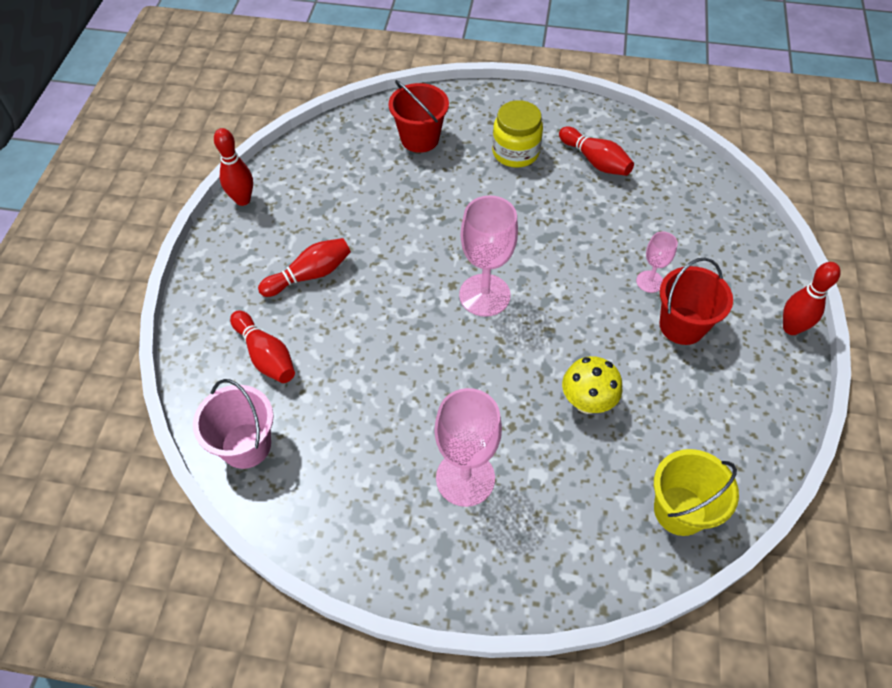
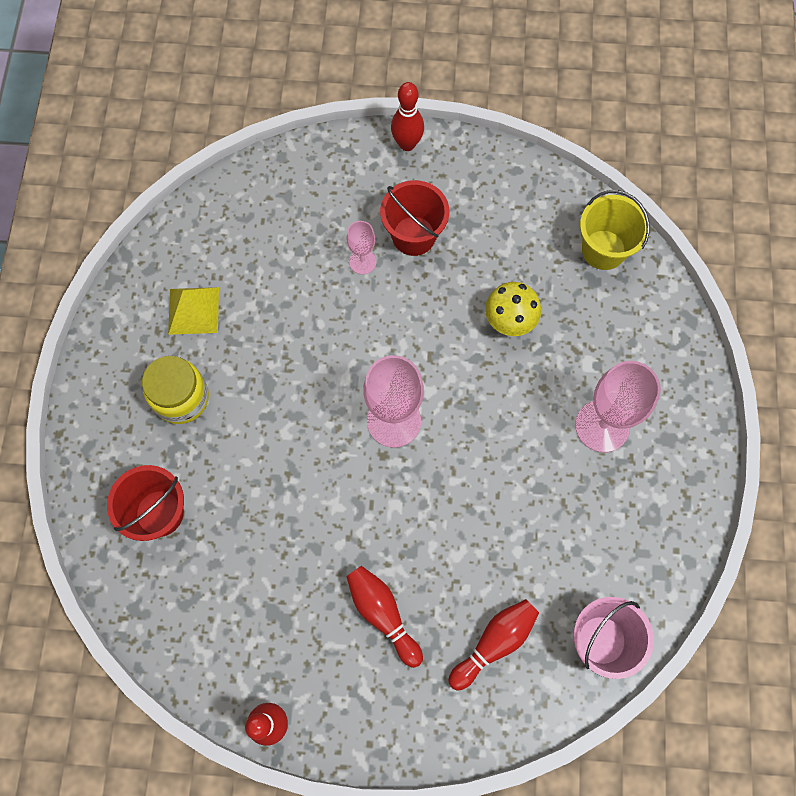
camera: 95 degrees left, 15 degrees up
red bowling pin [559,126,634,176] -> yellow pyramid [168,287,219,335]

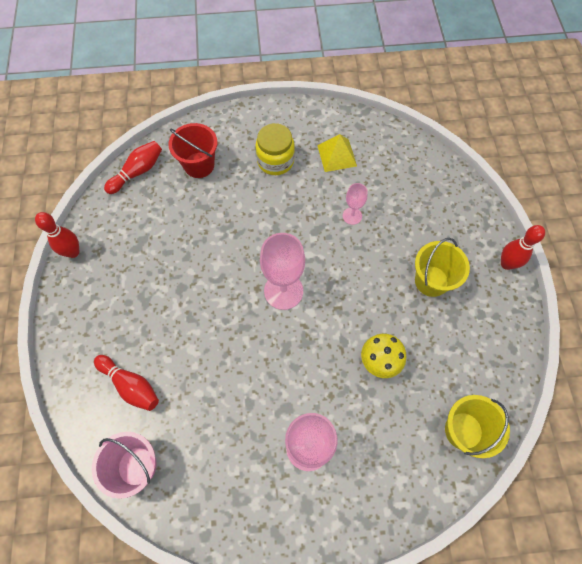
camera: 80 degrees right, 5 degrees down
pink goblet [346,221,376,275] -> pink goblet moved to [343,183,368,225]
red bowling pin [346,566,423,668] -> red bowling pin moved to [104,141,162,194]
red bucket [380,180,449,256] -> yellow bucket [415,238,470,297]

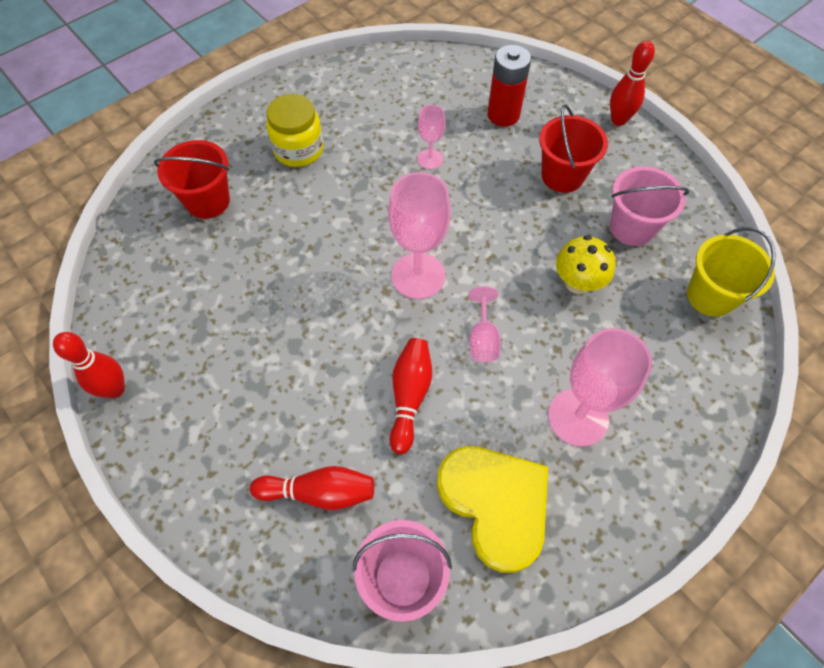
camera: 35 degrees left, 5 degrees down
red bowling pin [104,141,162,194] -> red bowling pin moved to [390,338,432,454]
yellow pyramid [317,134,357,172] -> none
yellow bucket [415,238,470,297] -> red bucket [539,104,608,193]
none -> yellow heart [437,446,548,573]
none -> pink goblet [469,286,501,362]
none -> red battery [487,45,531,127]
none -> pink bucket [610,166,689,246]

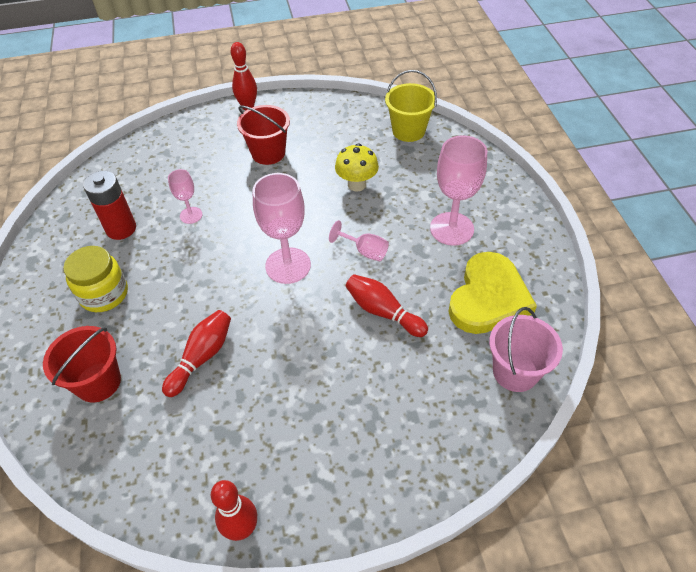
camera: 60 degrees left, 10 degrees down
red bowling pin [250,466,374,510] -> red bowling pin moved to [162,310,231,397]
yellow heart [437,446,548,573] -> yellow heart turned 120 degrees clockwise [448,252,537,334]
red battery [487,45,531,127] -> red battery moved to [83,171,136,240]
pink bucket [610,166,689,246] -> none

